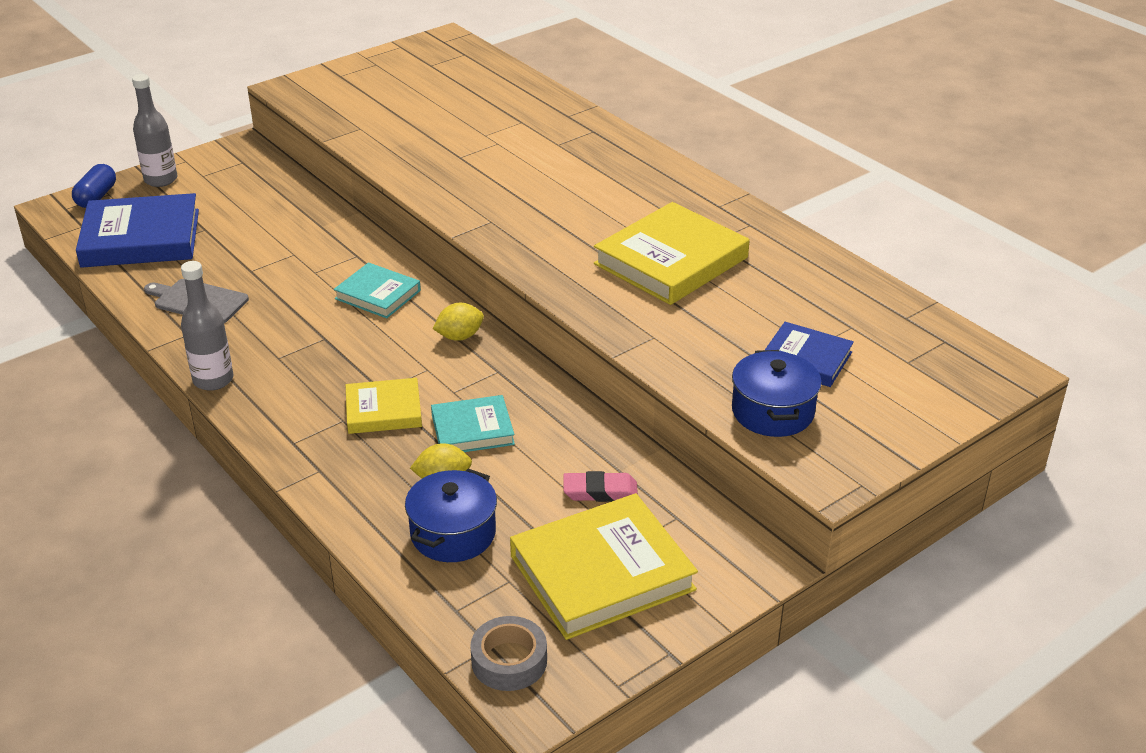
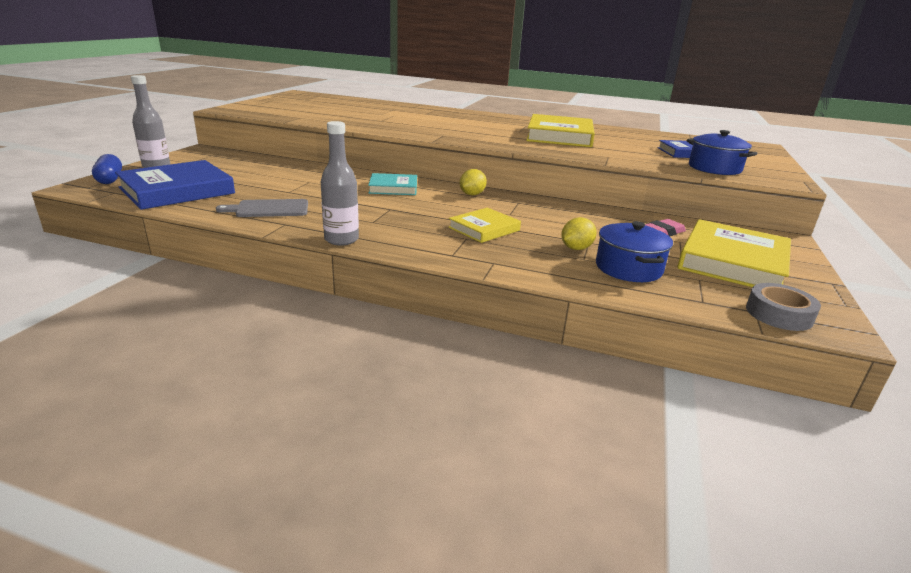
camera: 35 degrees left, 10 degrees down
turquoise book [431,395,515,452] -> none

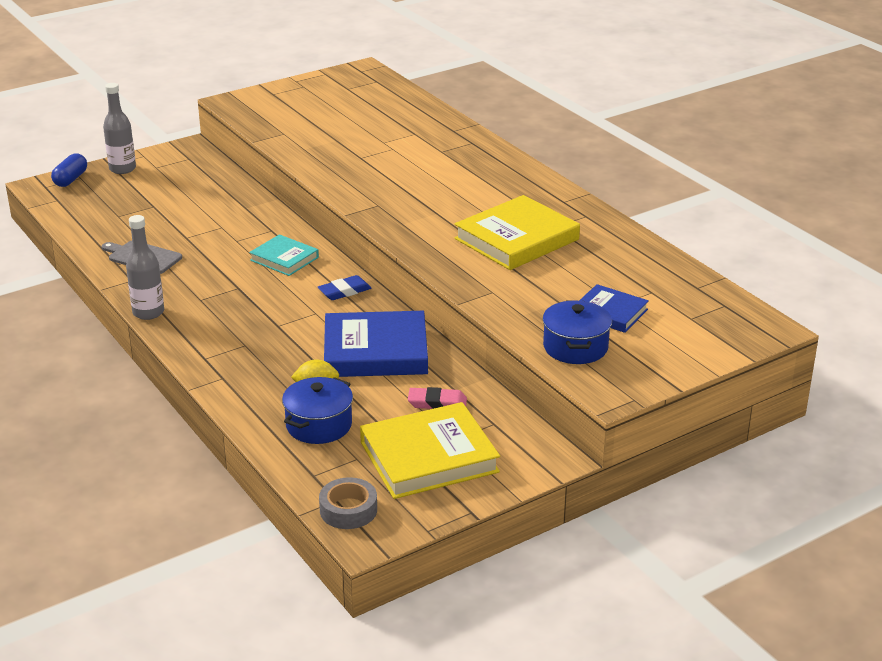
camera: 40 degrees right, 5 degrees up
blue book [115,160,235,210] -> blue book moved to [324,311,428,377]
yellow book [448,208,521,243] -> none
yellow lemon [460,169,487,195] -> blue eraser [318,275,372,300]

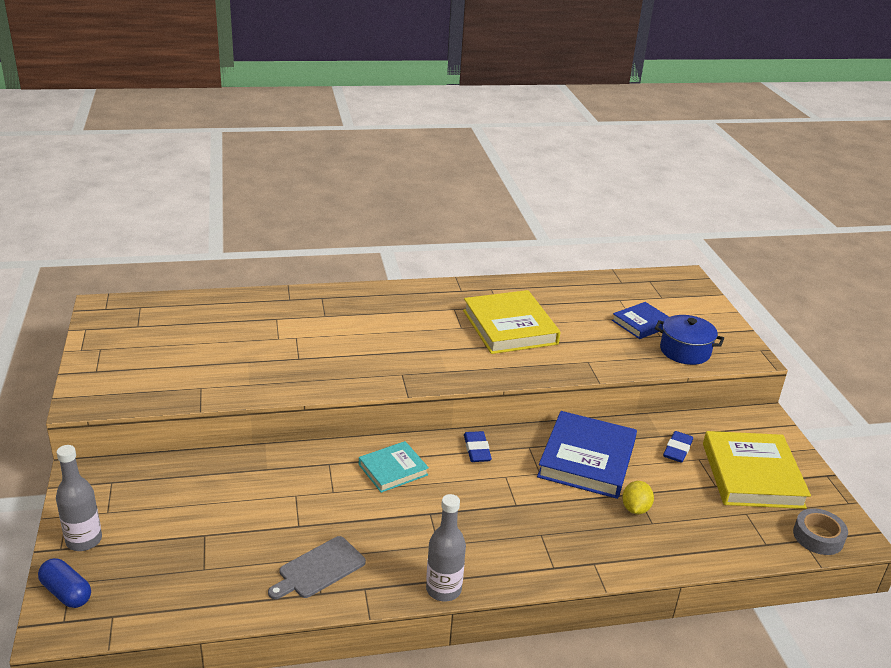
camera: 70 degrees left, 0 degrees up
blue pot [282,377,353,444] -> none
pink eraser [408,387,467,409] -> blue eraser [663,431,693,463]

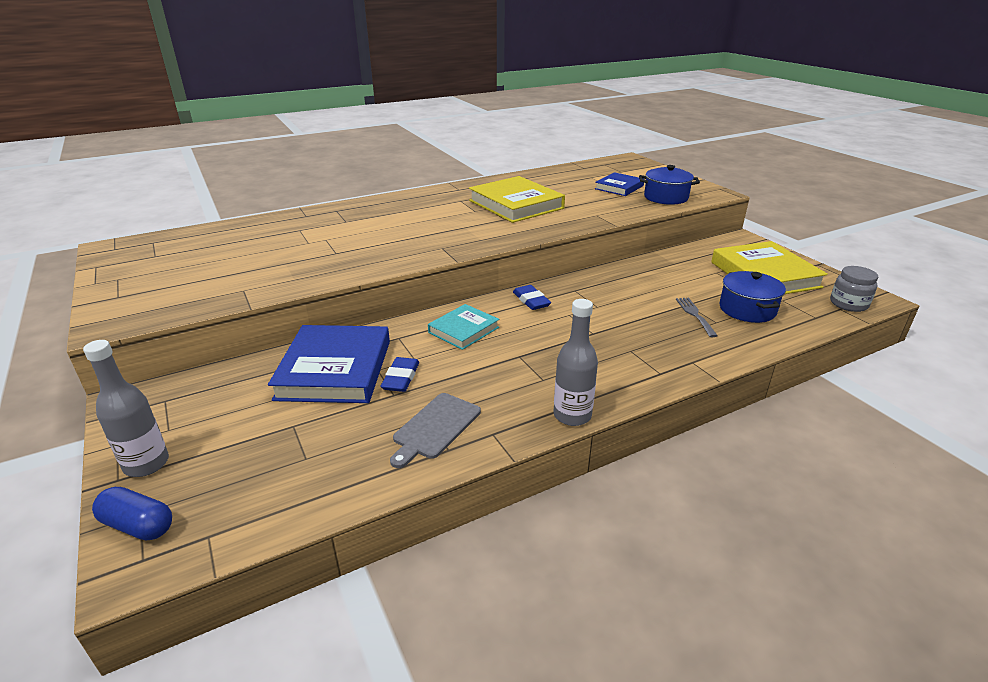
camera: 15 degrees left, 0 degrees up
blue book [537,411,637,499] -> blue book moved to [268,325,390,403]
yellow lemon [622,481,654,515] -> grey fork [676,298,718,337]
blue eraser [663,431,693,463] -> blue eraser moved to [380,357,419,392]
grey tape [793,508,848,555] -> grey jar [830,266,878,312]
none -> blue pot [719,271,786,323]

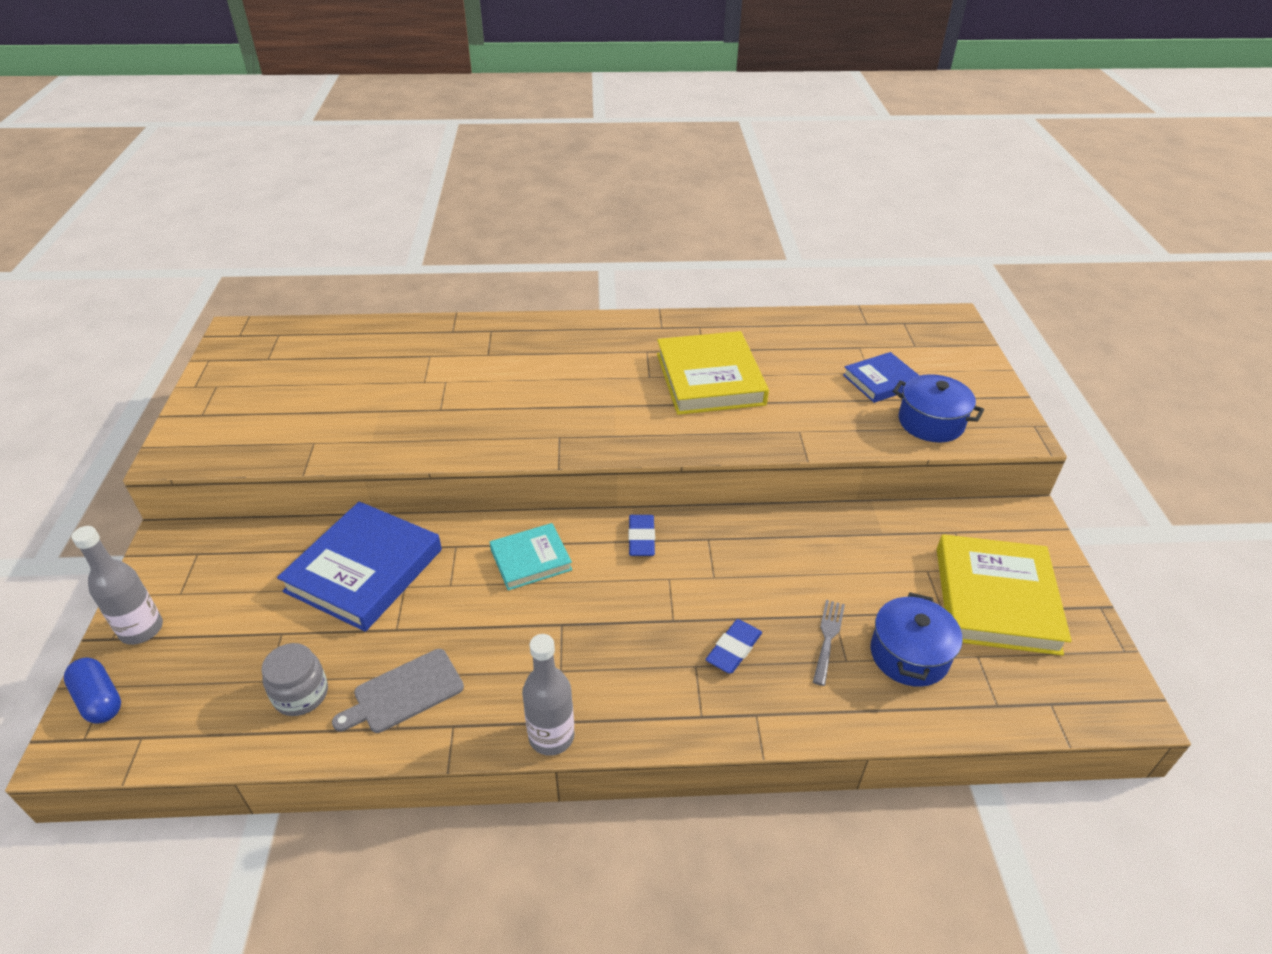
camera: 25 degrees right, 10 degrees up
blue eraser [380,357,419,392] -> blue eraser moved to [706,619,762,673]
grey jar [830,266,878,312] -> grey jar moved to [261,643,328,716]

